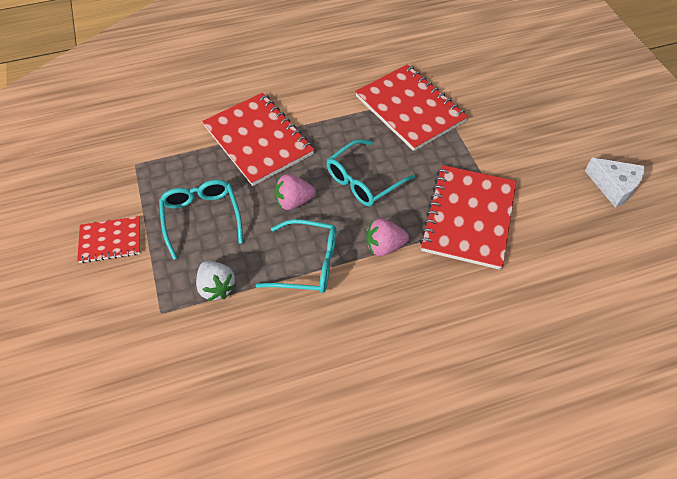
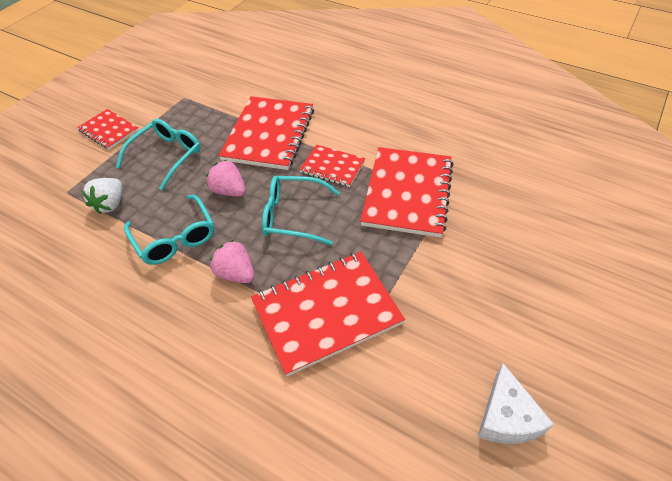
camera: 50 degrees right, 5 degrees down
none -> red notebook [299,145,365,187]

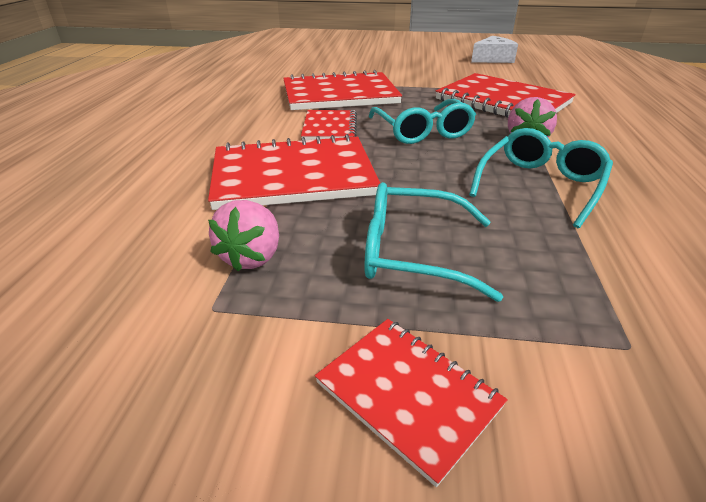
camera: 115 degrees left, 15 degrees down
red notebook [77,109,138,150] -> red notebook turned 60 degrees counterclockwise [315,319,508,487]
white strawberry [81,178,122,214] -> none
pink strawberry [206,160,246,197] -> pink strawberry moved to [208,200,279,272]

